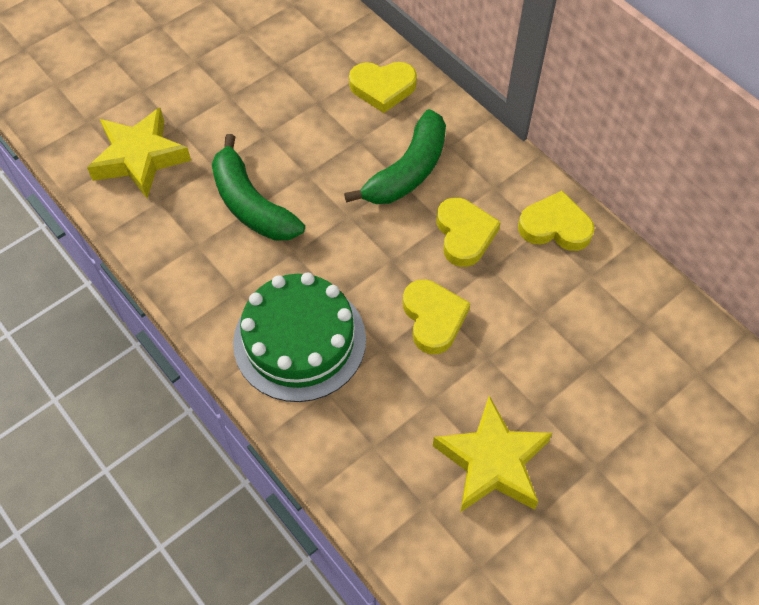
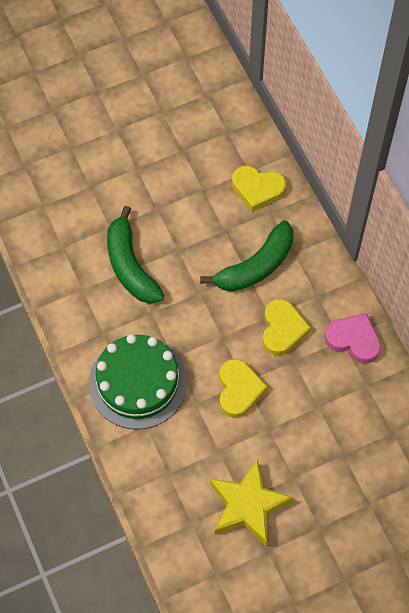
camera: 15 degrees right, 5 degrees up
yellow star [87,108,191,198] -> none
yellow heart [518,191,595,251] -> pink heart [324,313,381,363]

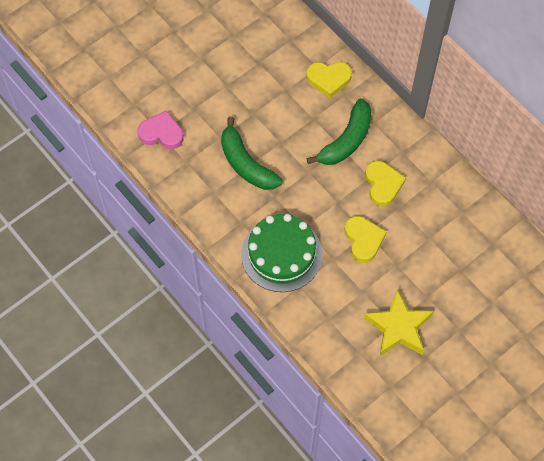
camera: 15 degrees left, 0 degrees up
pink heart [324,313,381,363] -> pink heart moved to [137,110,184,149]

